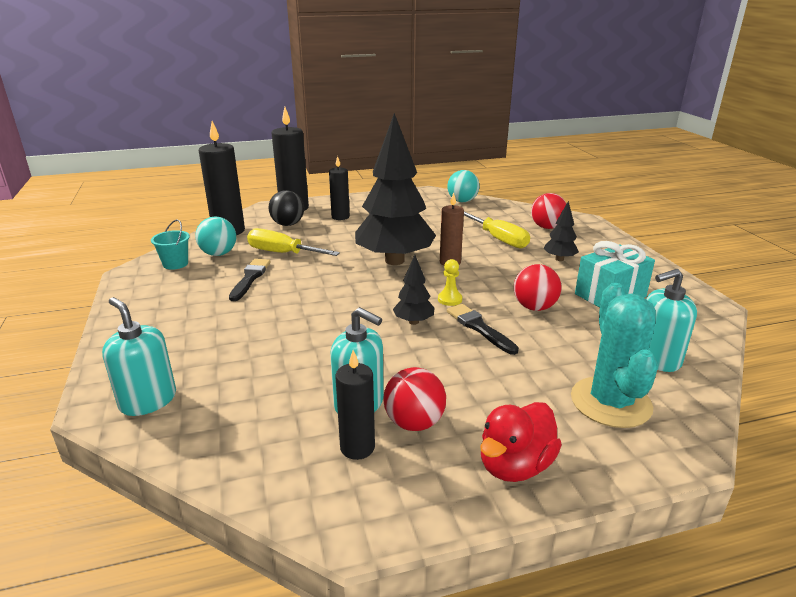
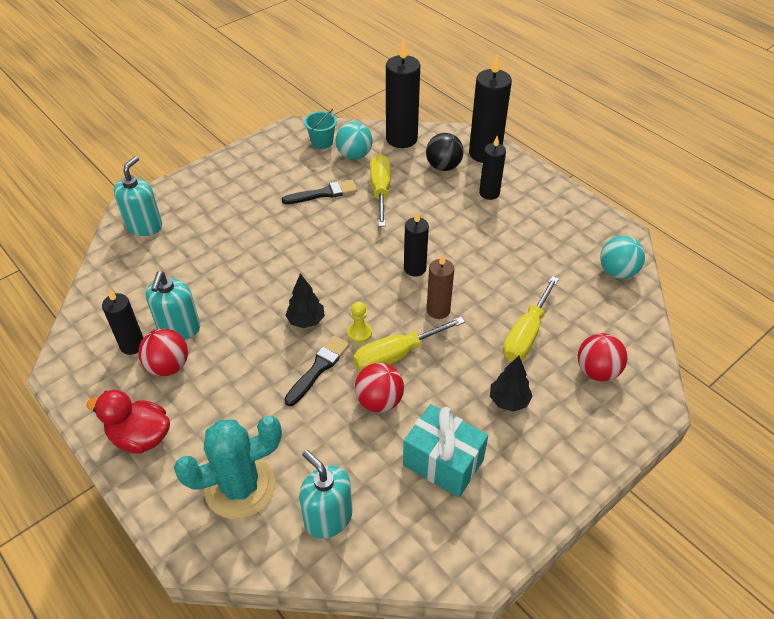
camera: 65 degrees right, 20 degrees up
black tree [355,113,436,265] -> black candle [404,211,429,277]
none -> yellow screwdriver [353,317,465,371]

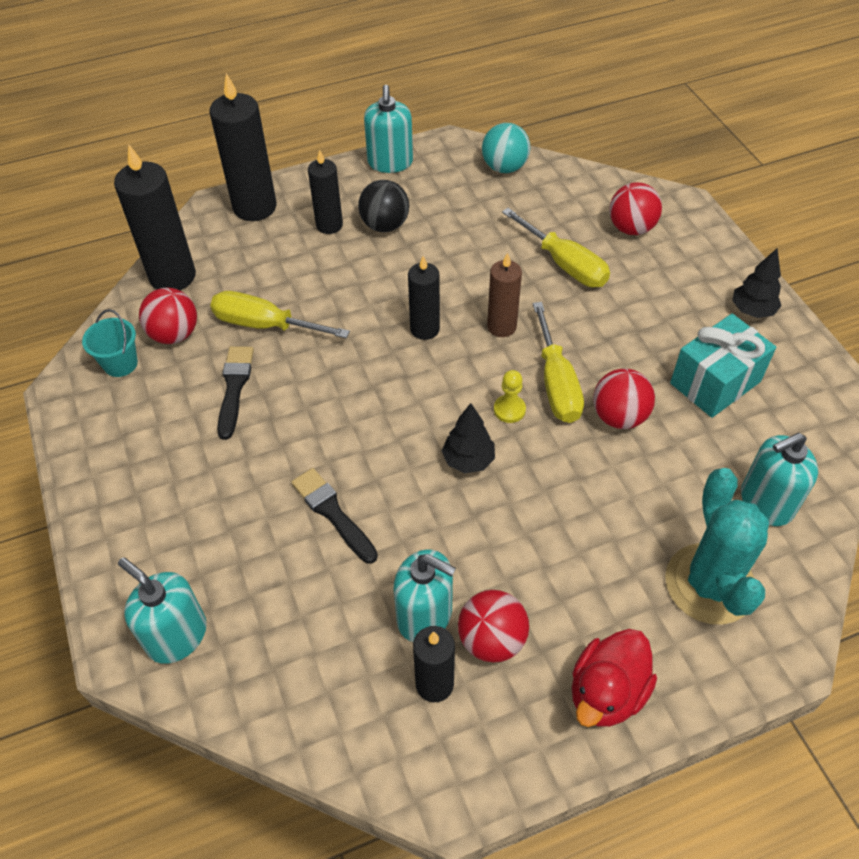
camera: 70 degrees left, 5 degrees up
black brush [284,336,350,406] -> black brush moved to [291,468,378,564]
turquoise ball [336,122,372,160] -> red ball [139,288,197,344]
black ball [426,133,464,171] -> black ball moved to [358,180,409,232]
black tree [490,356,533,412] -> black tree moved to [732,249,782,318]
none -> turquoise soap dispenser [364,85,413,173]

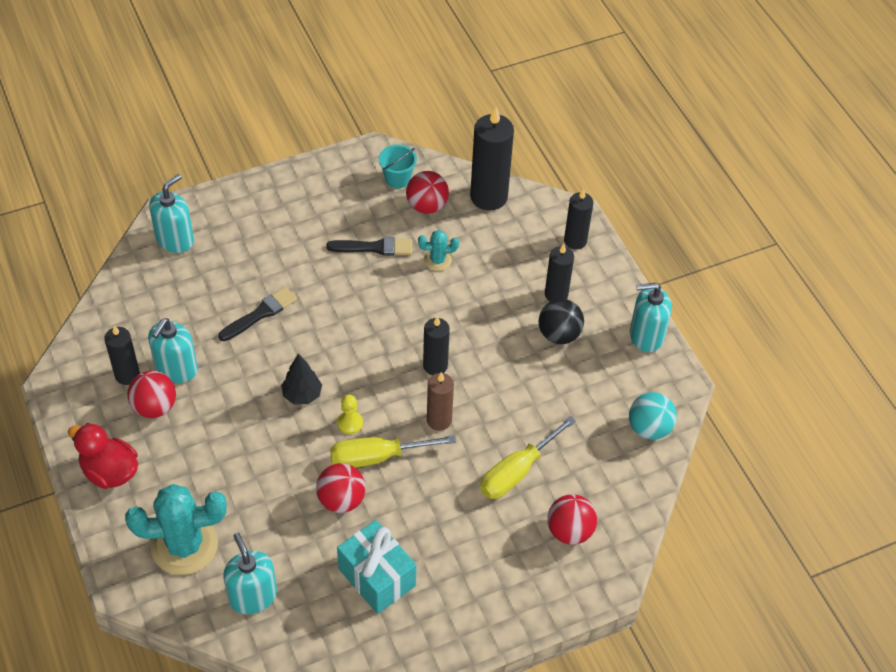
camera: 85 degrees right, 0 degrees up
black candle [210,73,276,221] -> black candle [564,189,593,250], size x0.60
yellow screwdriver [210,291,350,338] -> turquoise cactus [418,230,459,271]
black tree [732,249,782,318] -> none

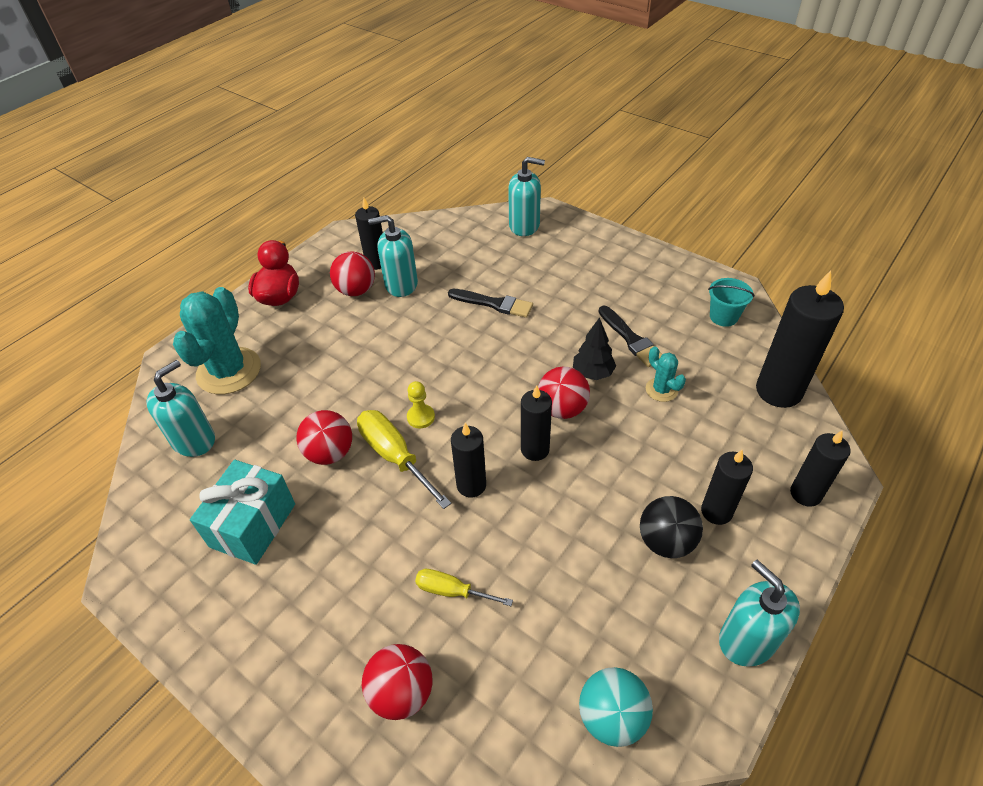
camera: 65 degrees right, 5 degrees down
turquoise cactus [125,484,227,575] -> turquoise cactus turned 45 degrees clockwise [173,287,261,394]
black tree [281,354,322,404] -> black tree moved to [573,317,616,380]
red ball [406,171,449,214] -> red ball moved to [538,367,590,419]
brown candle [427,372,454,431] -> black candle [451,423,486,497]
yellow screwdriver [480,416,576,499] -> yellow screwdriver [415,569,513,606], size x0.61

